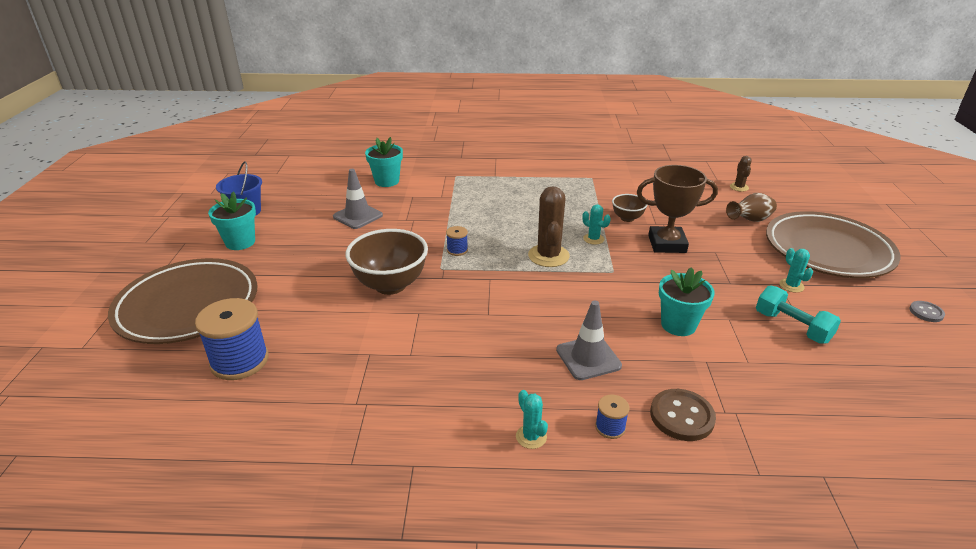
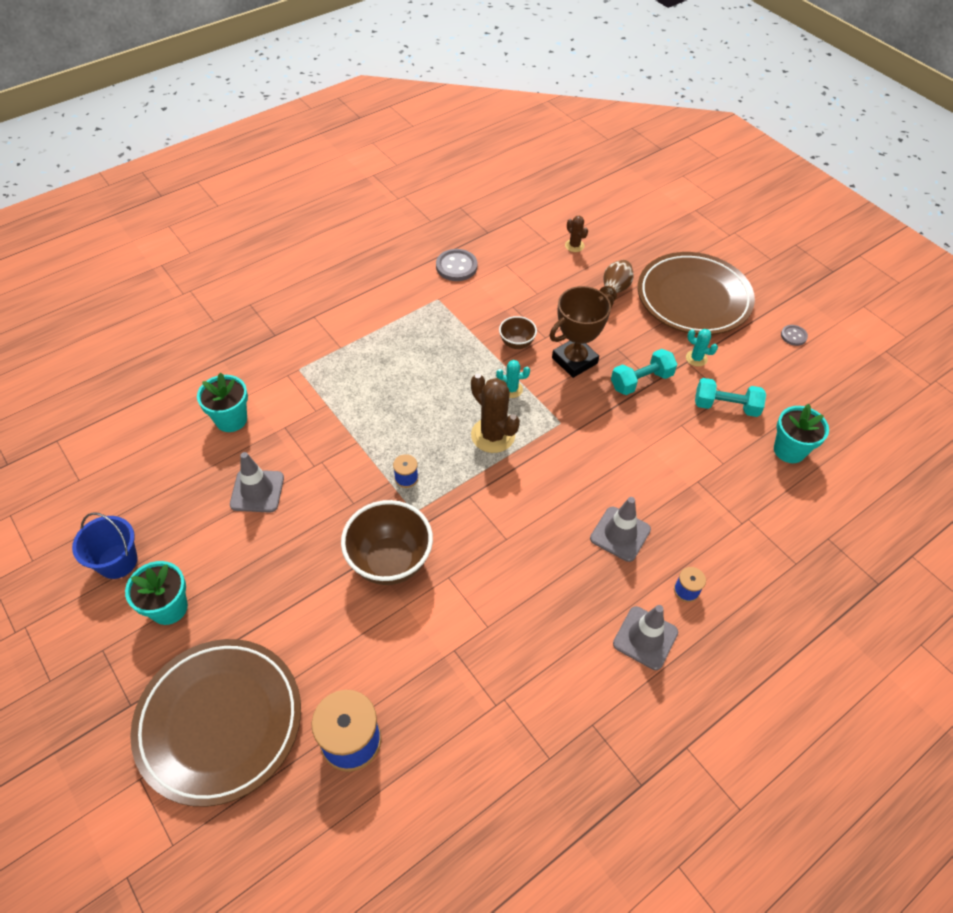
camera: 40 degrees left, 20 degrees up
turquoise cactus [516,390,548,449] -> grey traffic cone [613,605,678,670]
brown button [650,389,716,441] -> none
turquoise flower pot [659,267,715,336] -> turquoise flower pot moved to [774,404,829,463]
none -> grey button [436,249,477,281]
none -> turquoise dumbbell [611,349,677,395]

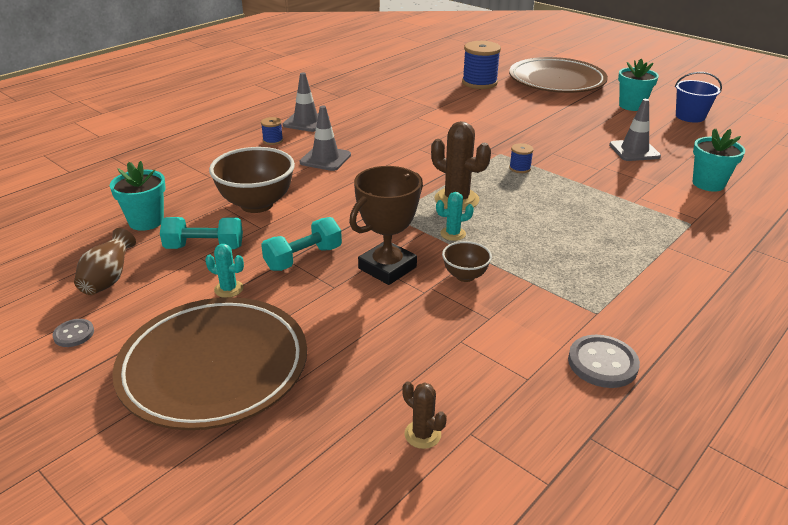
camera: 170 degrees right, 20 degrees down
brown bowl [341,500,433,585] -> brown bowl moved to [209,147,295,213]
brown vase [599,260,634,301] -> brown vase moved to [74,228,136,295]

